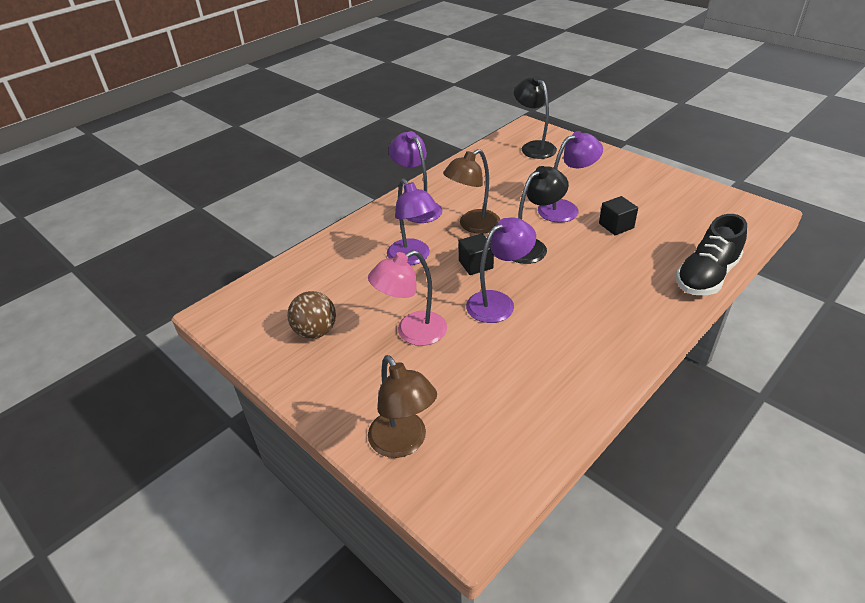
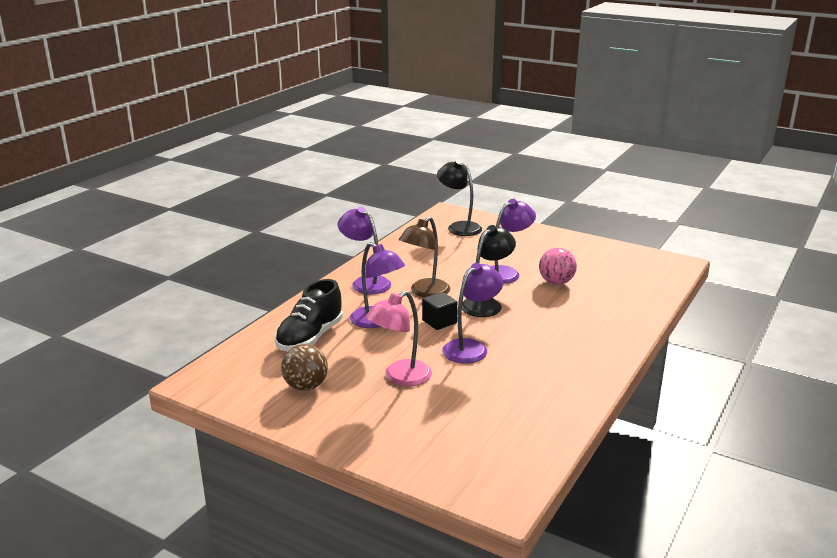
camera: 15 degrees left, 15 degrees down
brown lamp [368,355,437,458] -> none
black cube [599,196,638,235] -> pink ball [539,248,577,285]
black shoe [676,214,747,295] -> black shoe moved to [275,279,343,351]

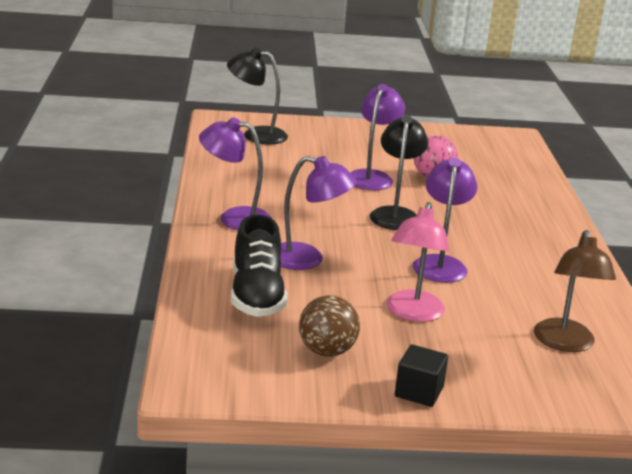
camera: 35 degrees left, 0 degrees up
brown lamp [399,217,450,297] -> brown lamp moved to [534,230,616,352]
black cube [422,292,457,330] -> black cube moved to [395,344,448,407]

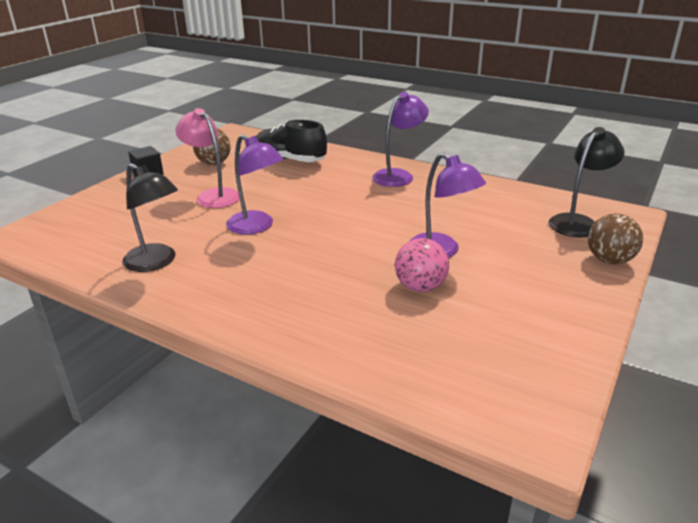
camera: 125 degrees right, 5 degrees up
purple lamp [281,156,357,270] -> none
black lamp [370,115,428,230] -> black lamp moved to [122,163,178,272]
brown lamp [534,230,616,352] -> none
none -> brown ball [588,214,643,264]

